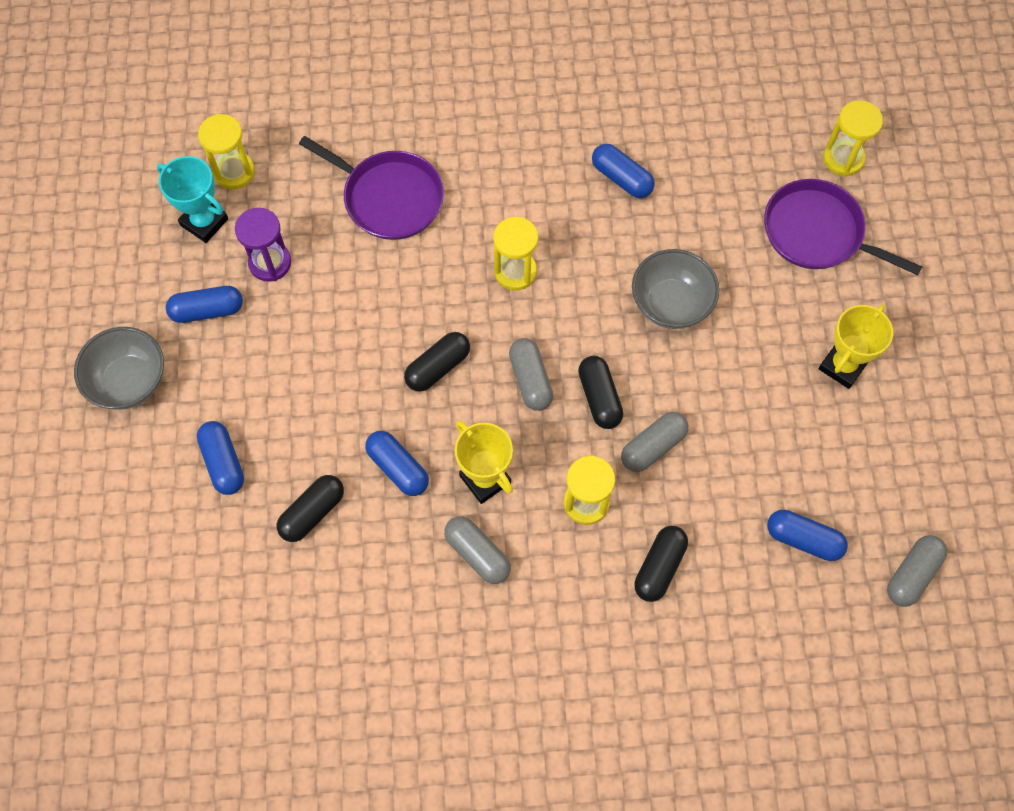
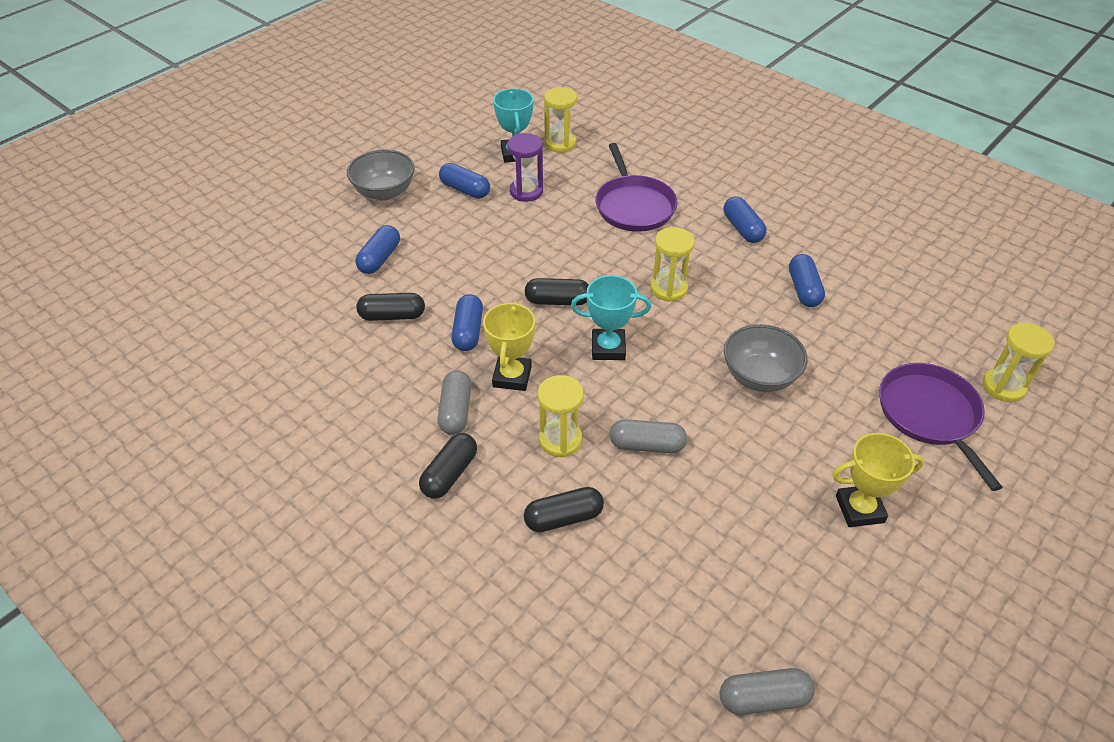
camera: 45 degrees right, 20 degrees down
grey capsule [509,338,553,411] -> turquoise trophy [571,275,651,360]
black capsule [578,356,623,429] -> black capsule moved to [419,433,477,499]
blue capsule [767,510,848,561] -> blue capsule moved to [724,196,766,243]

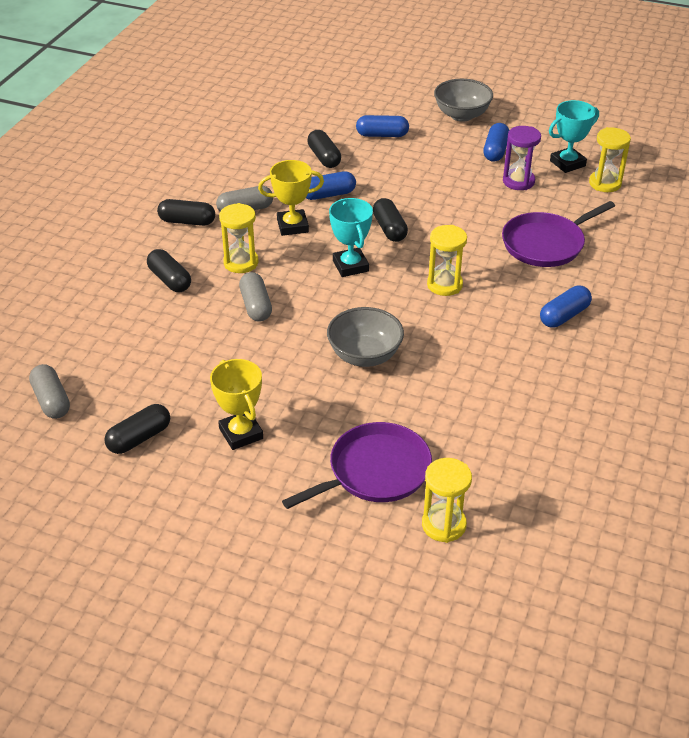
camera: 70 degrees right, 5 degrees down
blue capsule [789,254,825,307] -> none
none -> black capsule [104,404,170,454]

